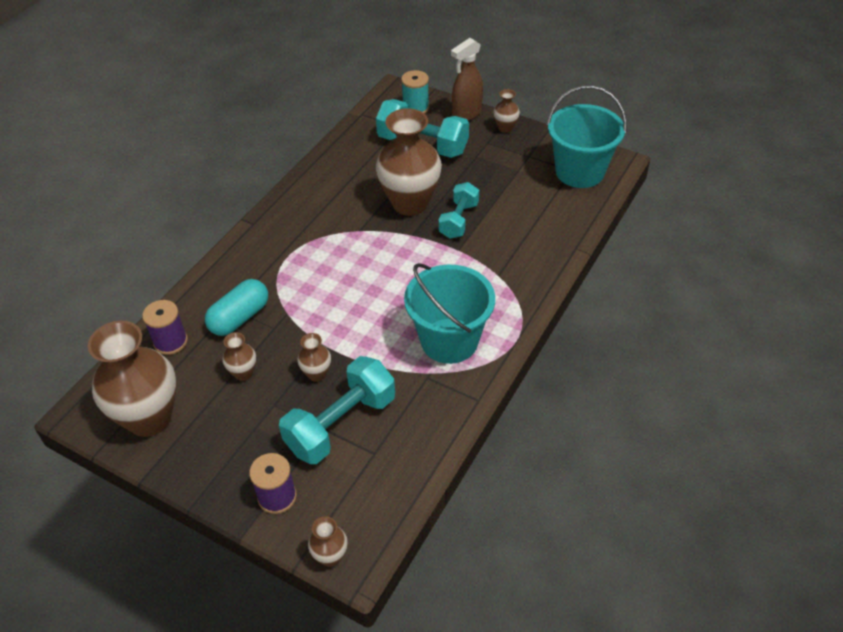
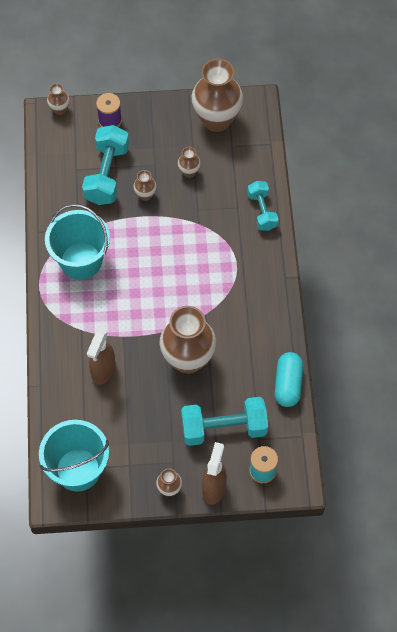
camera: 145 degrees right, 15 degrees up
purple spool [142,300,188,355] -> none
turquoise capsule [205,279,268,336] -> turquoise capsule moved to [275,352,303,407]
turquoise dumbbell [438,182,479,239] -> turquoise dumbbell moved to [247,181,279,231]
none -> brown spray bottle [87,329,115,385]

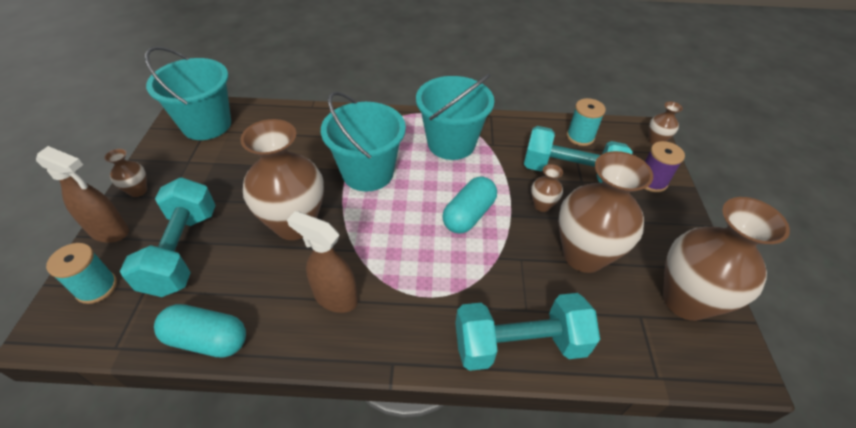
camera: 95 degrees right, 15 degrees down
brown spray bottle [87,329,115,385] -> brown spray bottle moved to [287,211,358,313]
brown vase [178,147,201,178] -> brown vase [558,151,653,273], size x2.26
turquoise dumbbell [247,181,279,231] -> turquoise dumbbell [455,293,600,371], size x1.60
none -> turquoise bucket [321,91,406,191]
none -> turquoise capsule [442,176,497,234]
none -> turquoise spool [567,98,606,146]

